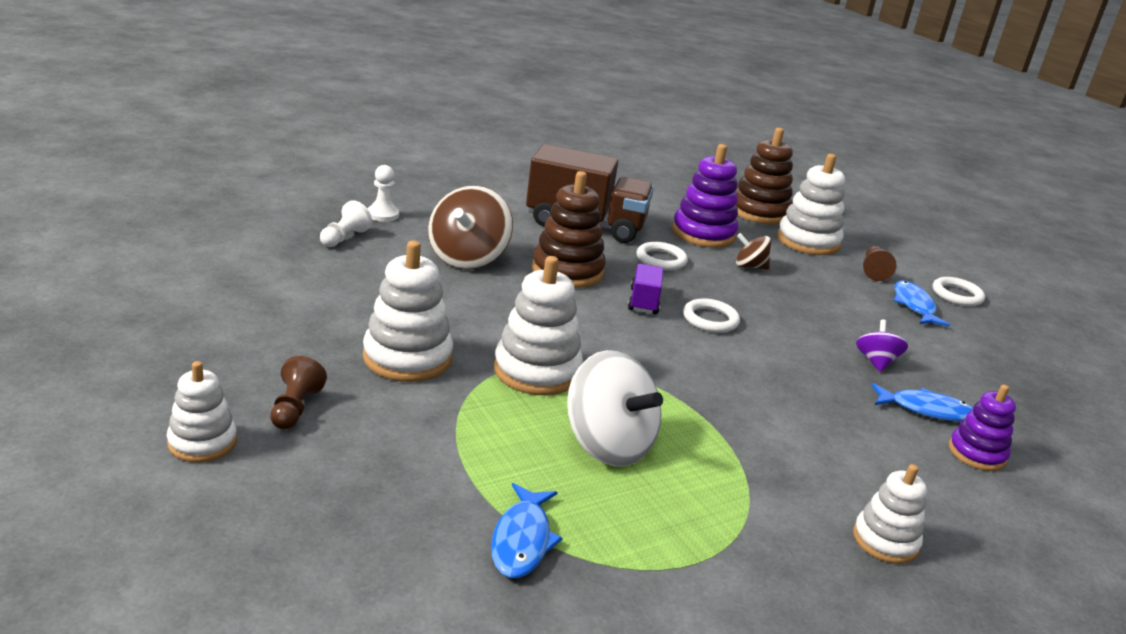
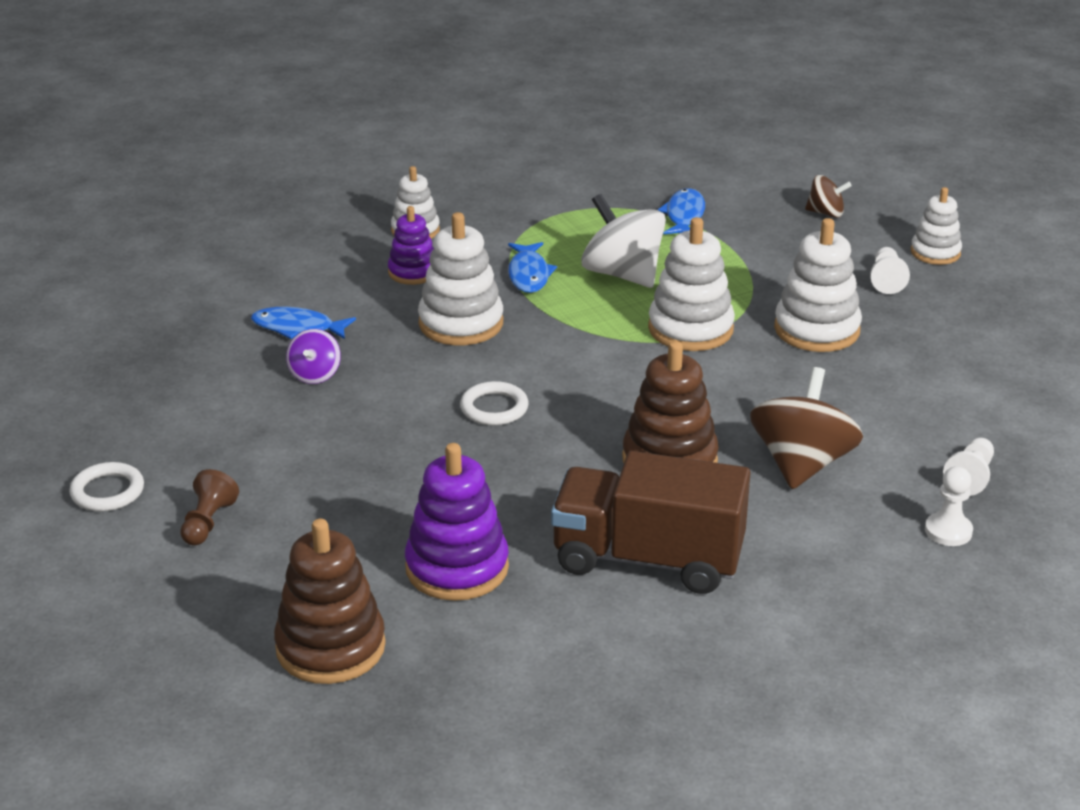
camera: 175 degrees left, 5 degrees up
brown pawn [270,356,327,429] -> white pawn [870,247,910,294]
purple truck [628,264,663,314] -> none
white ring [636,242,688,270] -> none
brown spinning top [736,233,771,270] -> brown spinning top moved to [805,175,852,218]
white stacking toy [777,154,845,255] -> white stacking toy moved to [418,212,503,345]
blue fish [894,280,950,327] -> blue fish moved to [508,242,557,293]
purple stacking toy [949,384,1016,471] -> purple stacking toy moved to [388,206,434,285]

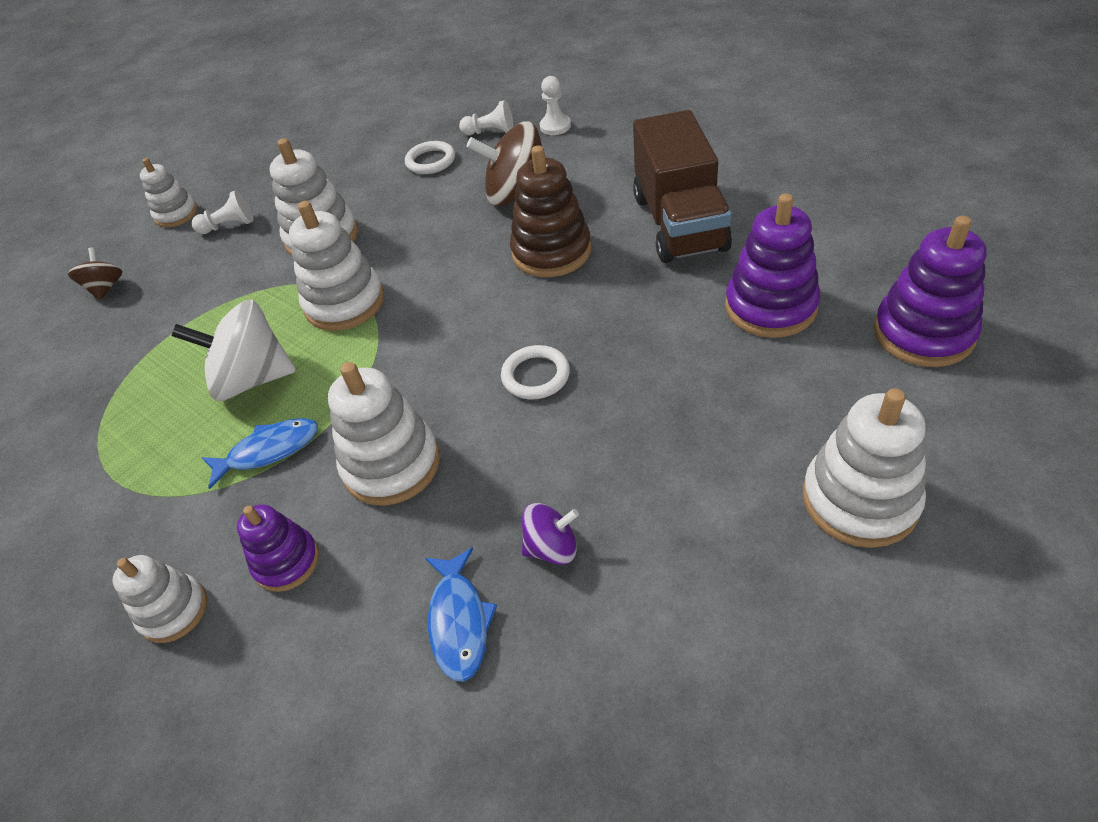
camera: 105 degrees left, 15 degrees up
white ring [69,462,144,511] -> white ring moved to [405,141,455,174]
brown pawn [180,469,239,546] -> white stacking toy [803,388,926,548]
brown stacking toy [274,519,386,684] -> purple stacking toy [874,216,987,367]
white spinning top [581,194,666,288] -> white spinning top turned 60 degrees clockwise [172,300,296,401]
blue fish [658,188,705,234] -> none

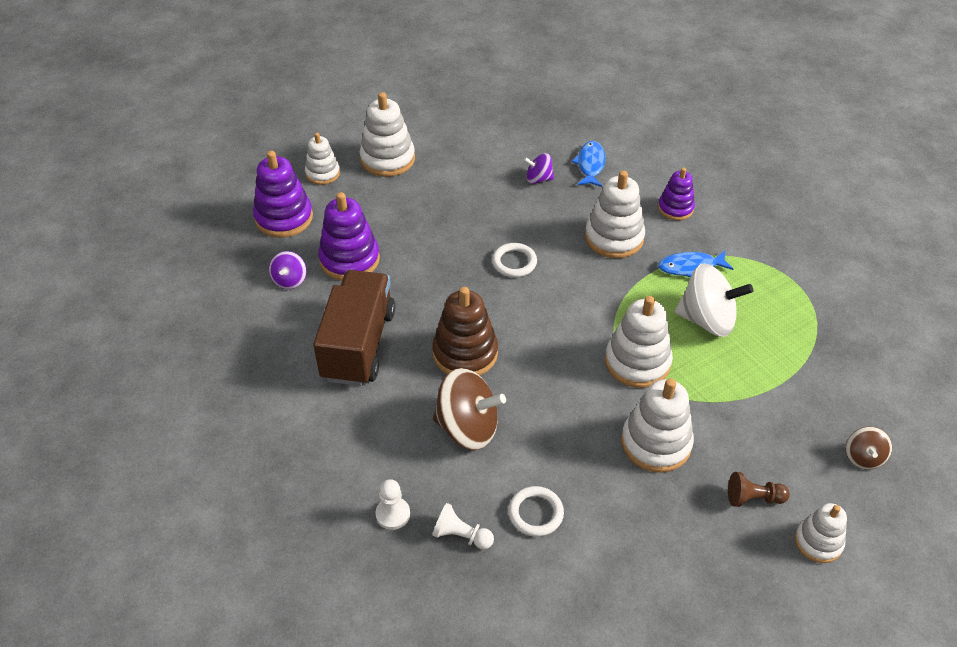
camera: 170 degrees left, 0 degrees up
white stacking toy [112,555,207,643] -> white stacking toy moved to [305,133,340,185]
white pawn [192,190,253,234] -> brown pawn [728,472,790,507]
none -> purple spinning top [269,251,306,289]

